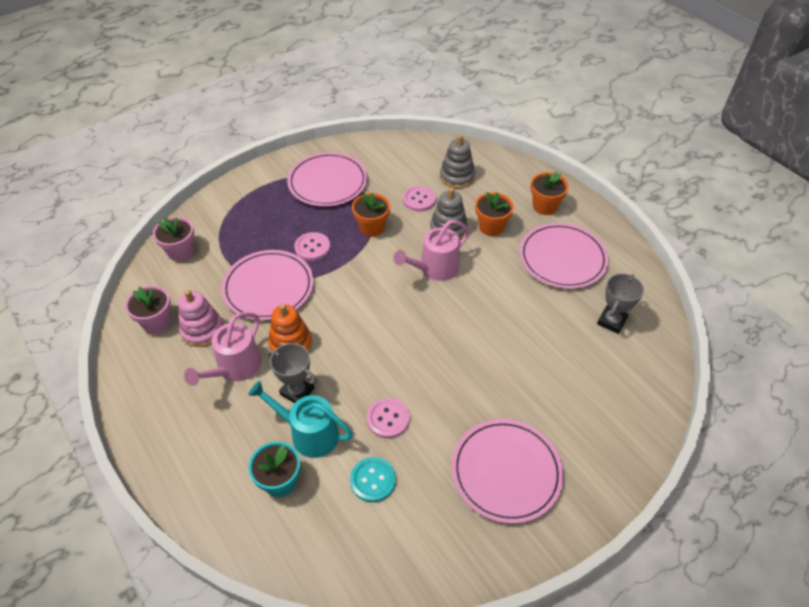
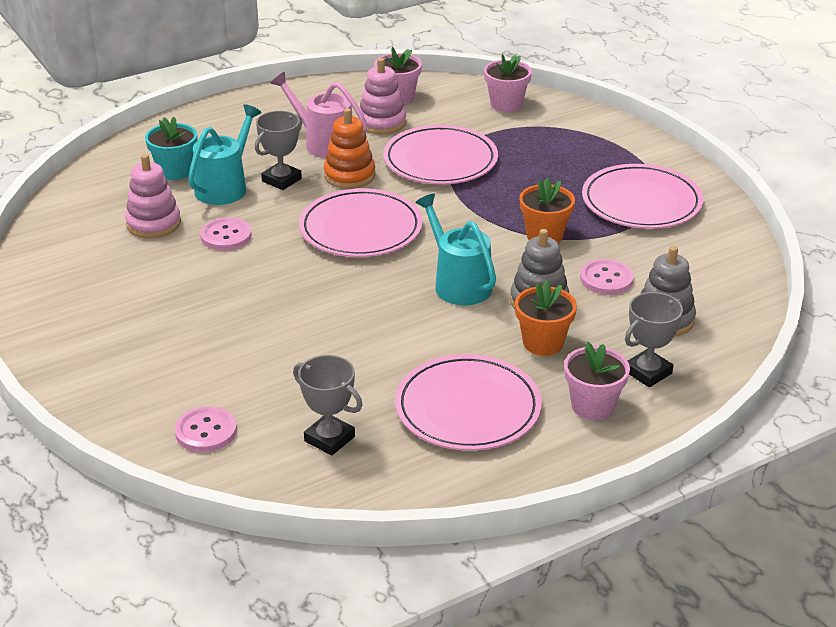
camera: 95 degrees right, 15 degrees down
pink button [294,232,330,261] -> pink button moved to [175,406,237,452]
turquoise button [350,457,396,503] -> pink stacking toy [125,154,181,238]
pink watering can [394,220,470,281] -> turquoise watering can [415,193,496,305]
pink plate [452,419,564,524] -> pink plate moved to [299,188,423,257]
orange flower pot [531,172,568,215] -> pink flower pot [564,342,630,420]
none -> grey trophy [625,292,683,387]

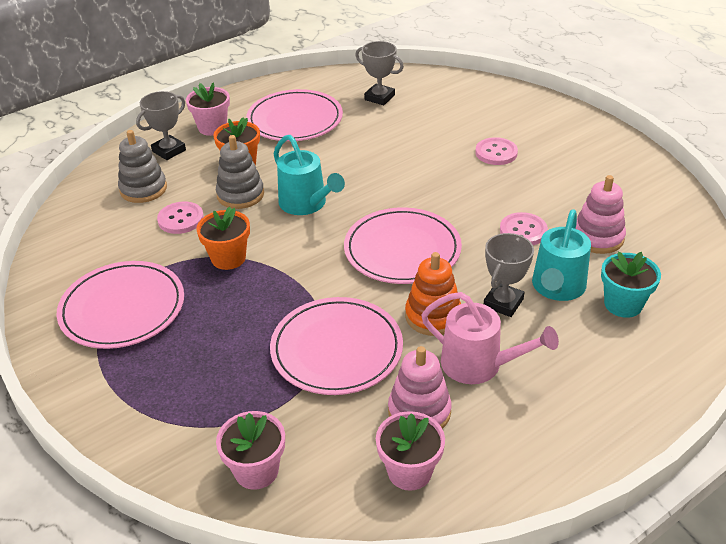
camera: 175 degrees right, 5 degrees up
pink button [175,406,237,452] -> pink button moved to [475,137,518,165]

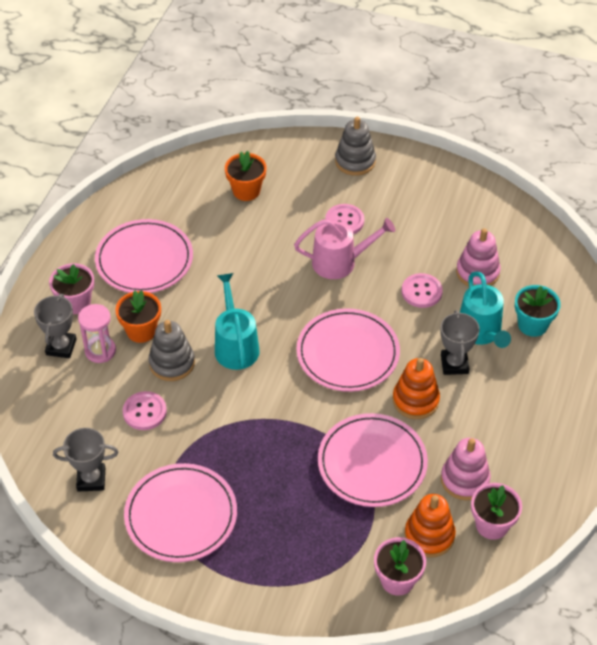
camera: 35 degrees left, 10 degrees up
grey stacking toy [118,130,167,203] -> grey stacking toy moved to [335,117,376,176]
orange flower pot [196,207,250,270] -> orange flower pot moved to [225,151,266,201]
turquoise watering can [274,135,345,215] -> turquoise watering can turned 120 degrees counterclockwise [215,273,260,370]
grey trophy [355,41,404,105] -> grey trophy moved to [53,428,119,492]
pink watering can [421,292,559,384] -> pink watering can moved to [294,218,395,279]
none -> pink hourglass [78,304,116,363]
none -> orange stacking toy [404,494,456,557]

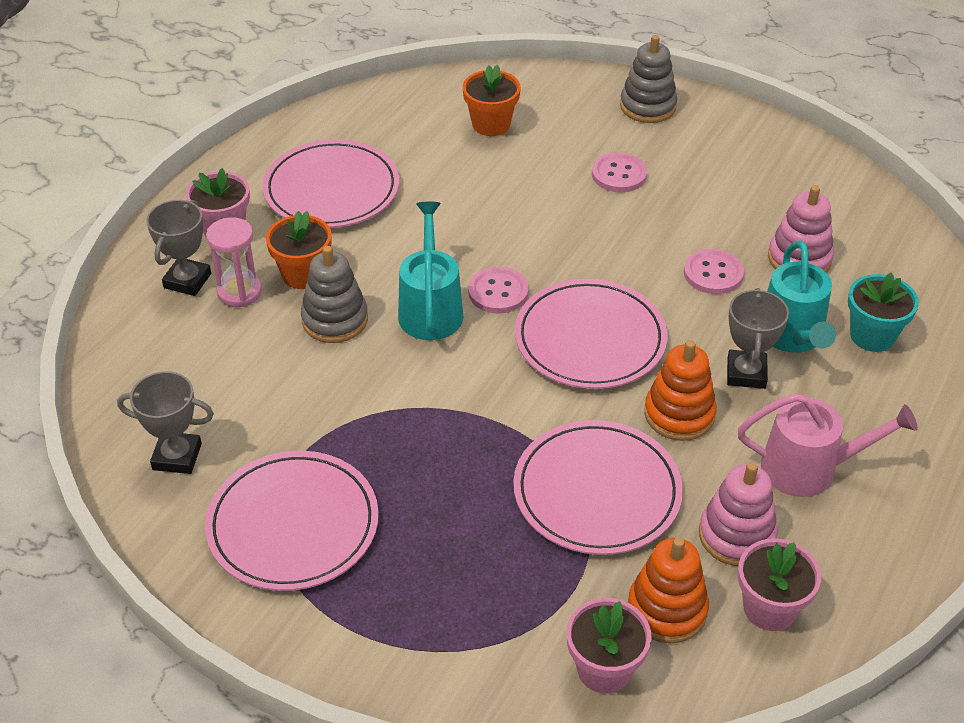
camera: 10 degrees right, 5 degrees down
pink button [123,391,167,430] -> pink button moved to [468,267,529,314]
pink watering can [294,218,395,279] -> pink watering can moved to [738,393,918,497]

